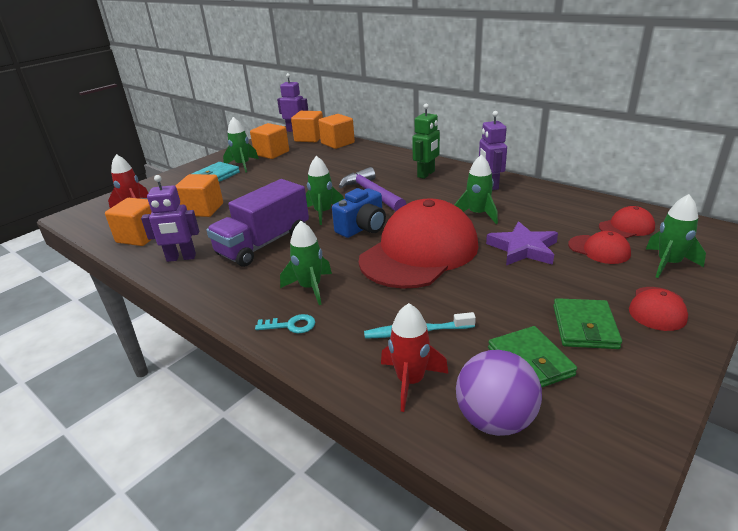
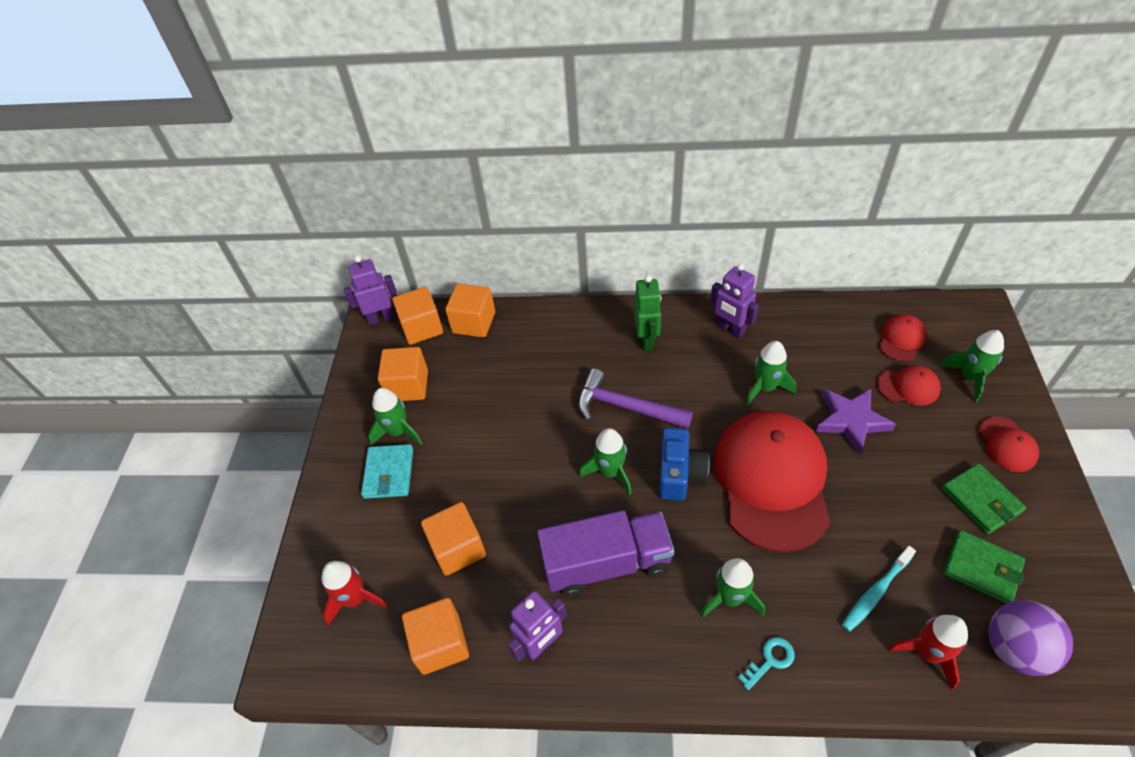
camera: 35 degrees left, 20 degrees up
purple truck [206,179,309,267] -> purple truck turned 105 degrees counterclockwise [537,510,674,597]

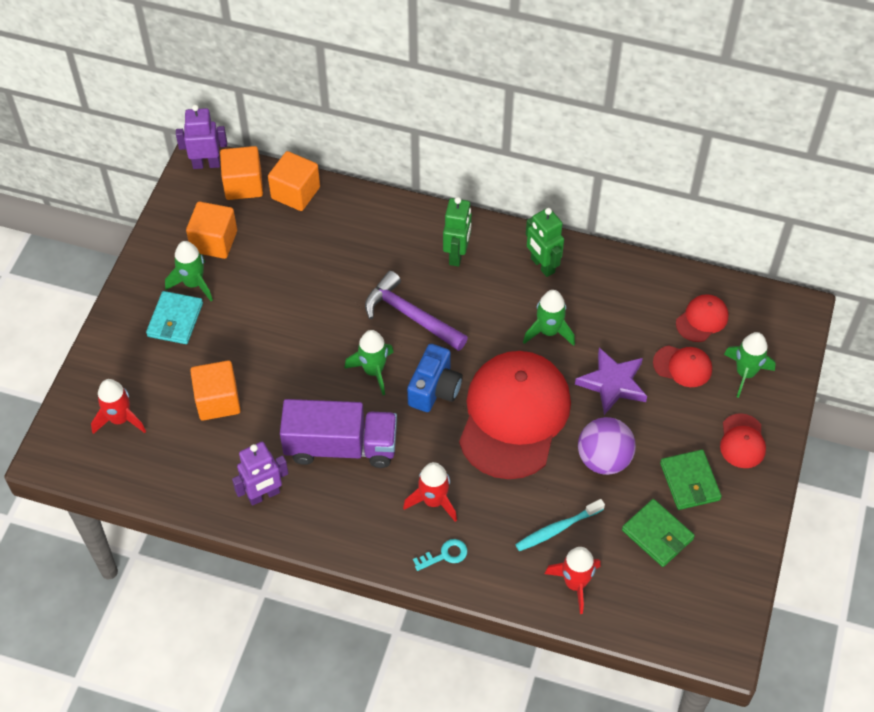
camera: 10 degrees right, 5 degrees up
orange cube [402,598,469,675] -> none
green rocket [700,558,765,618] -> red rocket [403,462,457,522]
purple robot [710,264,759,338] -> green robot [526,208,564,277]
purple ball [988,600,1073,676] -> purple ball moved to [578,417,636,475]

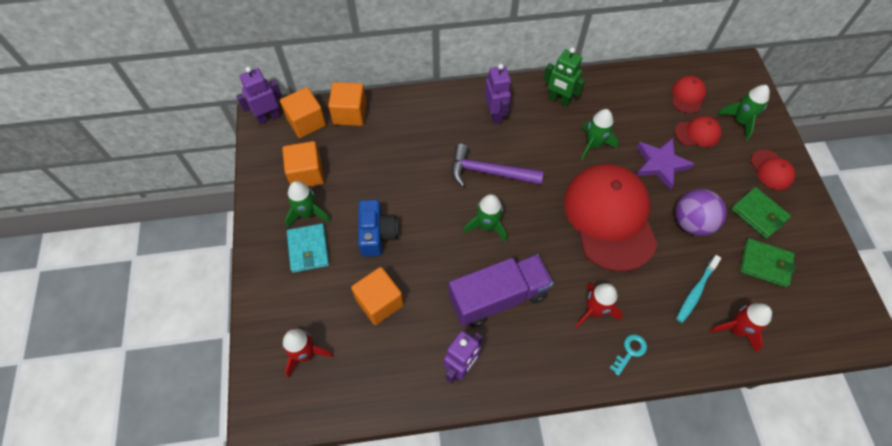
camera: 25 degrees left, 5 degrees up
blue camera [407,344,463,412] -> blue camera moved to [358,200,398,257]
green robot [443,197,472,267] -> purple robot [485,64,511,124]

